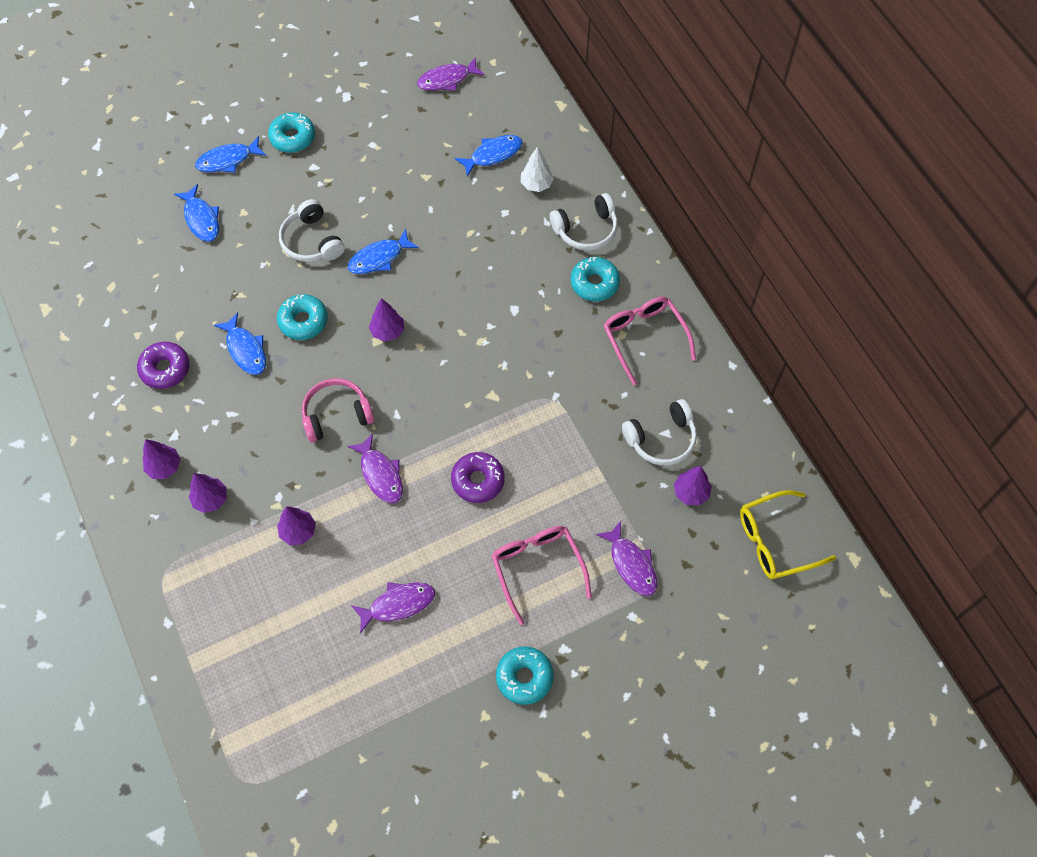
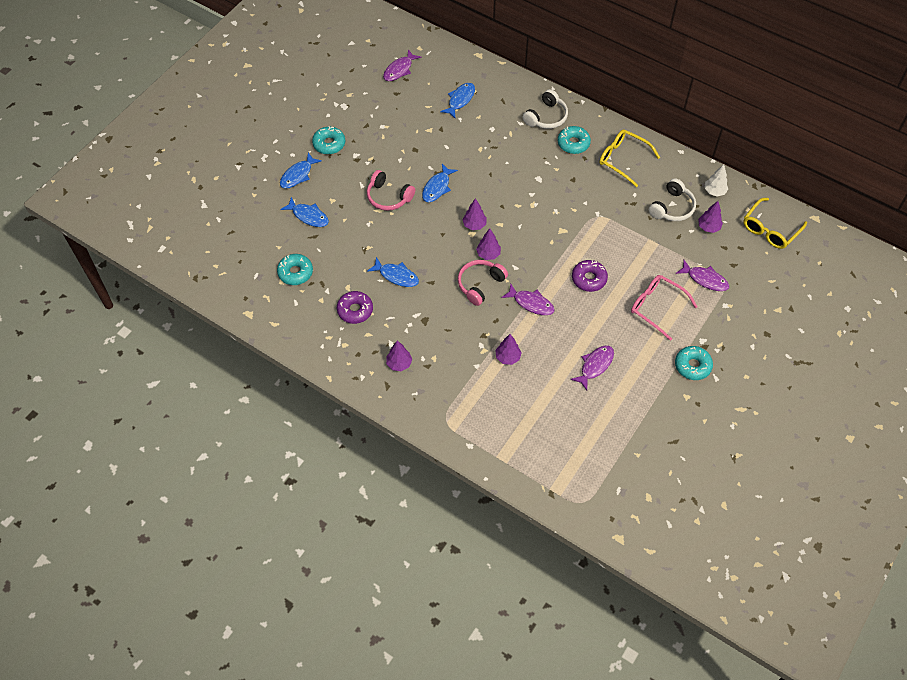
camera: 30 degrees left, 5 degrees down
purple tree [189,473,226,513] -> purple tree moved to [476,229,501,260]
turquoise donut [277,294,328,340] -> turquoise donut moved to [277,254,313,285]
white headphones [279,199,345,262] -> pink headphones [367,170,415,211]
white tree [521,146,554,192] -> white tree moved to [704,164,728,197]
pink glasses [604,297,696,386] -> yellow glasses [599,130,660,187]

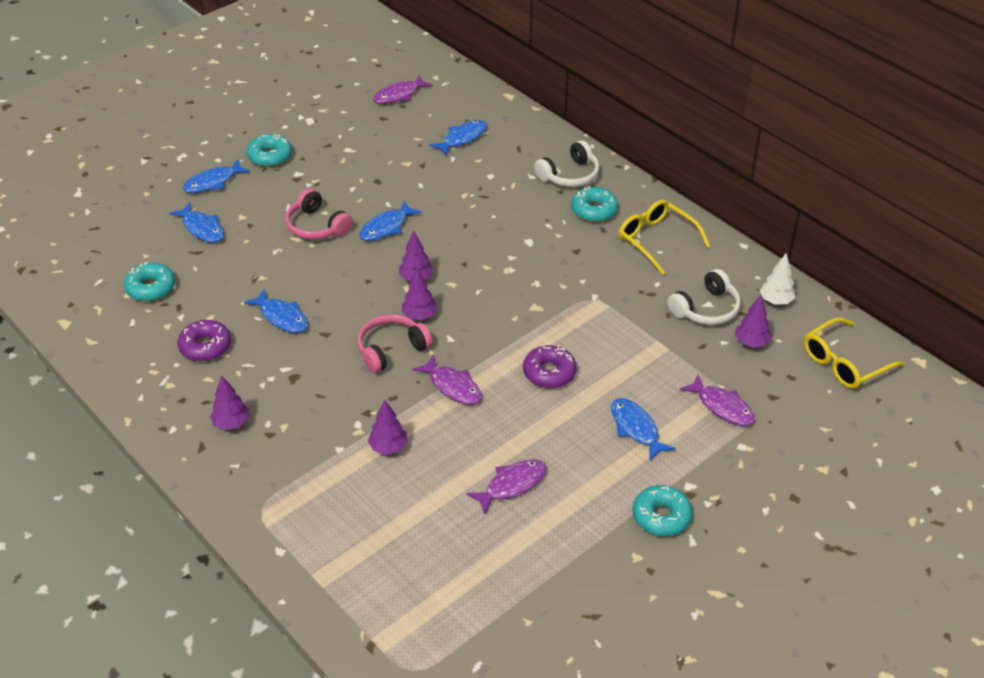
camera: 15 degrees right, 15 degrees down
pink glasses [631,275,698,341] -> blue fish [611,398,675,460]

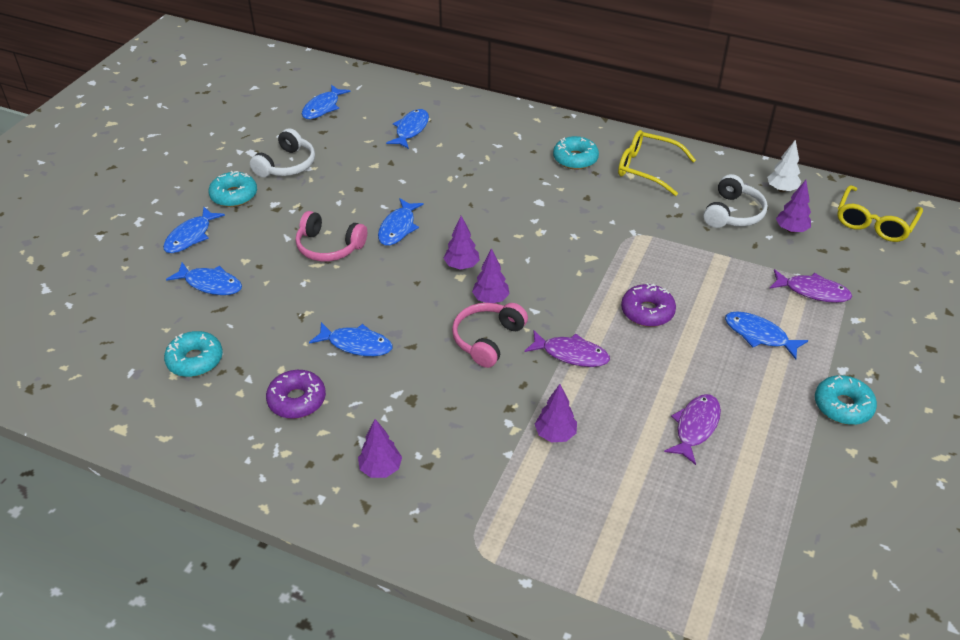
camera: 25 degrees left, 0 degrees up
purple fish [373,75,433,104] -> blue fish [302,85,350,119]
white headphones [534,140,599,187] -> white headphones moved to [250,128,315,178]

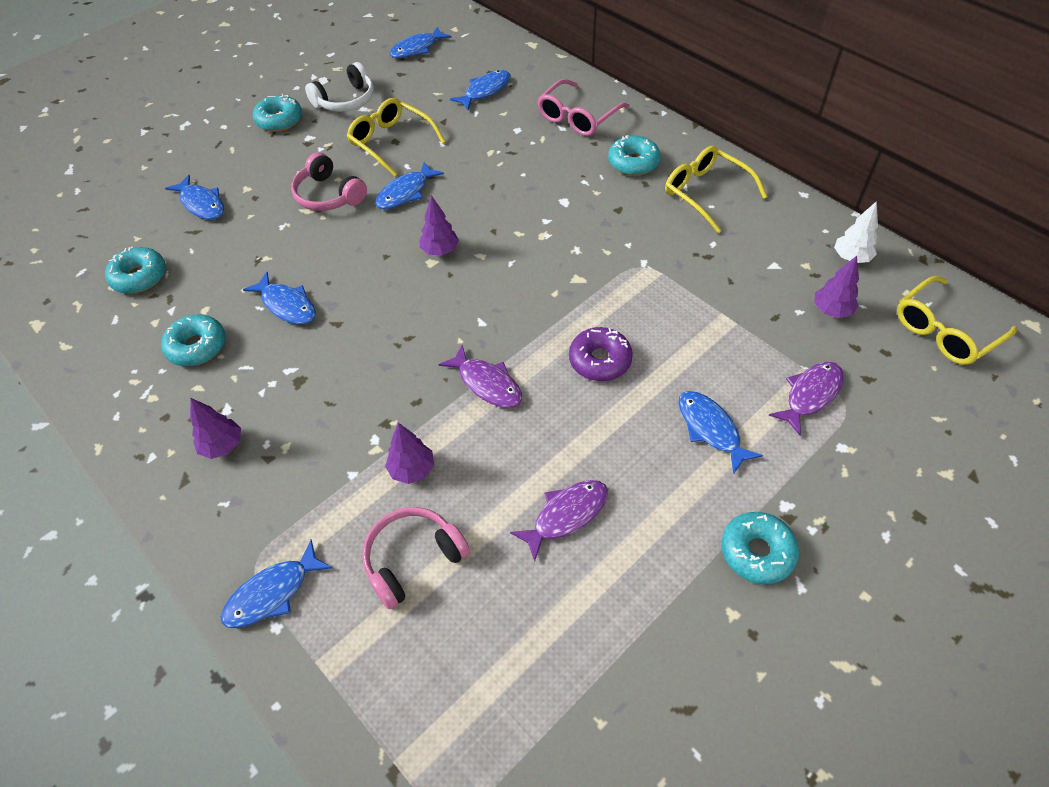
camera: 25 degrees right, 10 degrees up
blue fish [163,207,225,253] -> blue fish moved to [221,540,332,628]
purple donut [266,370,326,419] -> turquoise donut [161,314,225,366]
pink headphones [452,303,528,368] -> pink headphones moved to [362,507,470,609]
purple tree [472,248,510,303] -> none
white headphones [704,174,768,228] -> none
purple fish [770,269,852,303] -> purple fish turned 90 degrees counterclockwise [769,362,844,435]
none -> yellow glasses [347,98,446,176]
none -> pink glasses [537,79,630,136]

